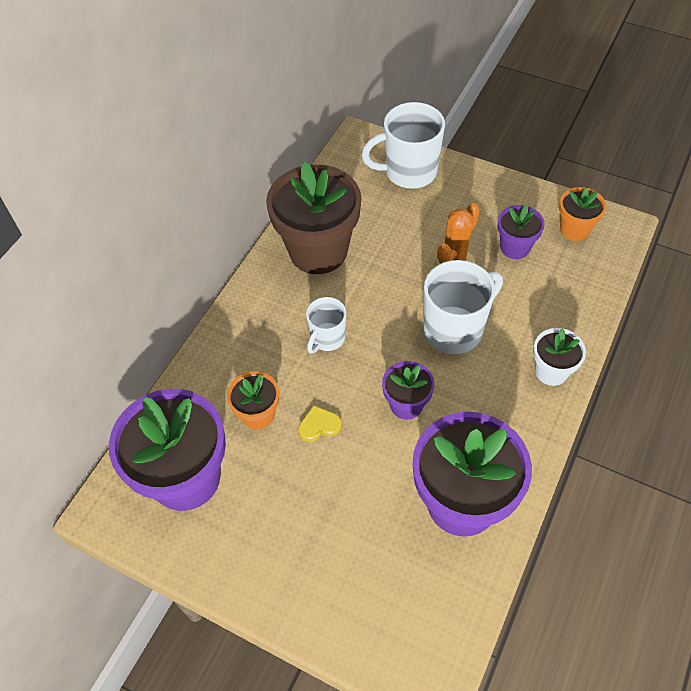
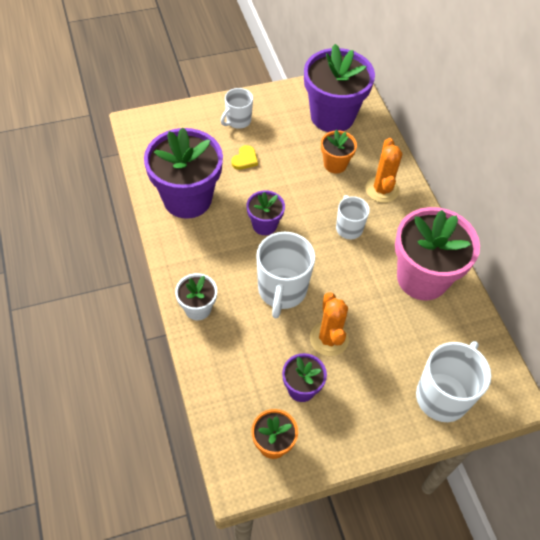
camera: 130 degrees right, 0 degrees up
brown flower pot [266,162,361,274] -> pink flower pot [395,207,480,300]
yellow heart [298,405,342,442] -> yellow heart moved to [231,145,258,170]
none -> white mug [221,88,253,129]
none -> orange cactus [365,138,402,203]

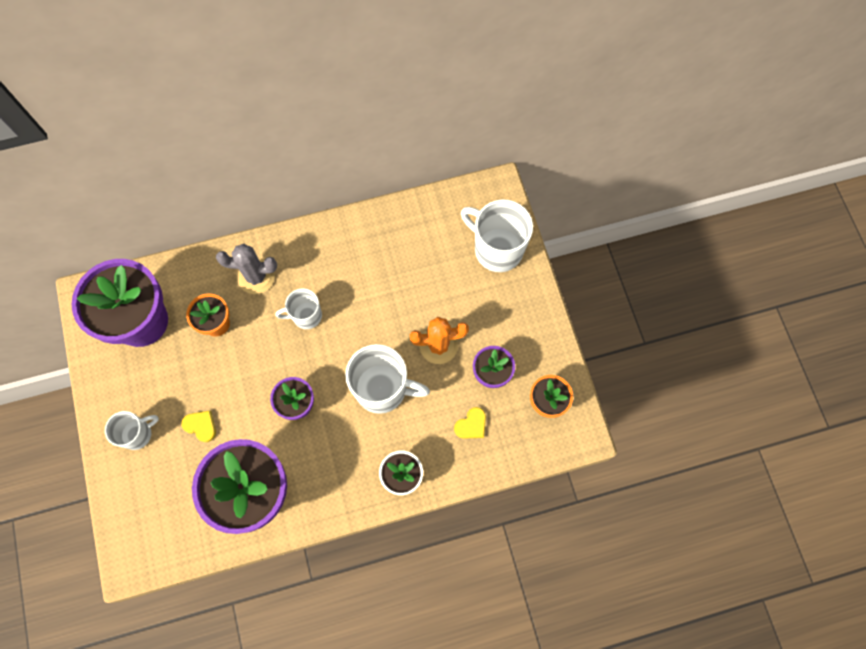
camera: 85 degrees left, 15 degrees up
white mug [221,88,253,129] -> white mug turned 75 degrees counterclockwise [105,411,159,450]
orange cactus [365,138,402,203] -> grey cactus [216,244,277,294]
pink flower pot [395,207,480,300] -> none
none -> yellow heart [454,407,486,439]

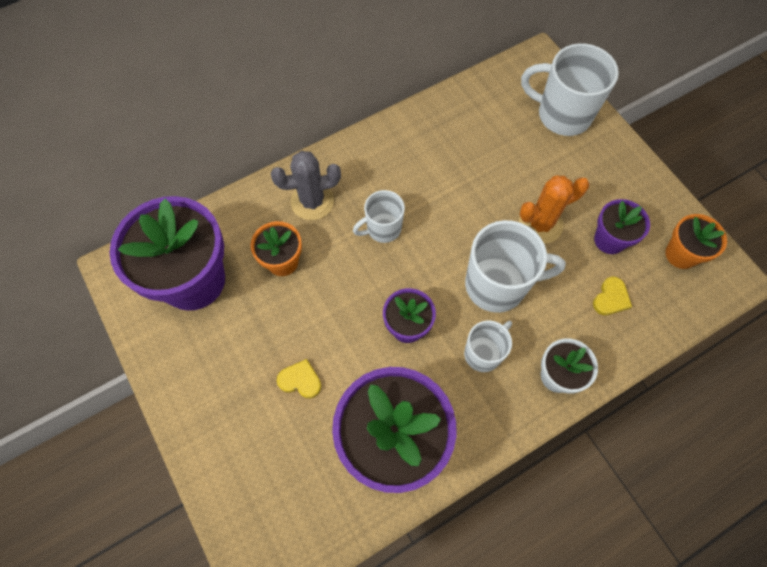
camera: 15 degrees left, 5 degrees down
white mug [105,411,159,450] -> white mug moved to [464,321,512,372]

